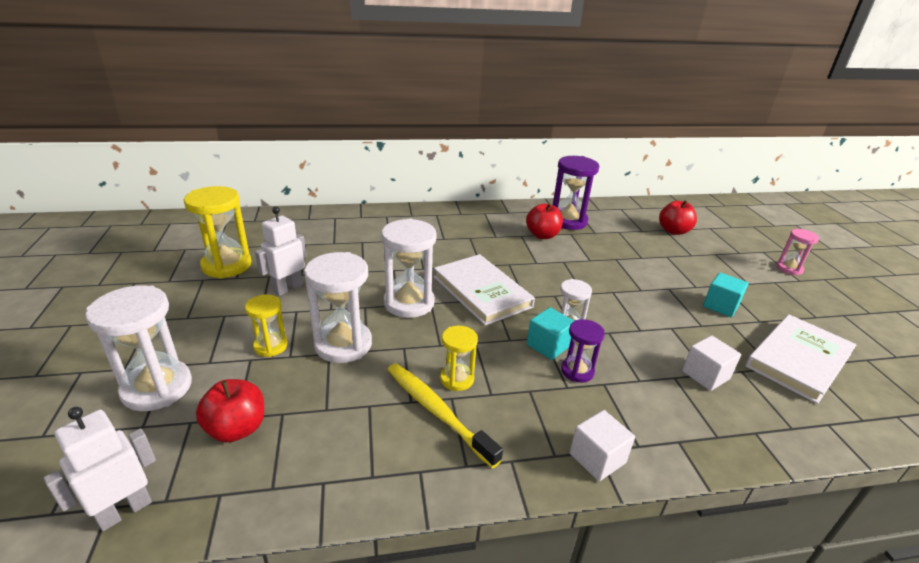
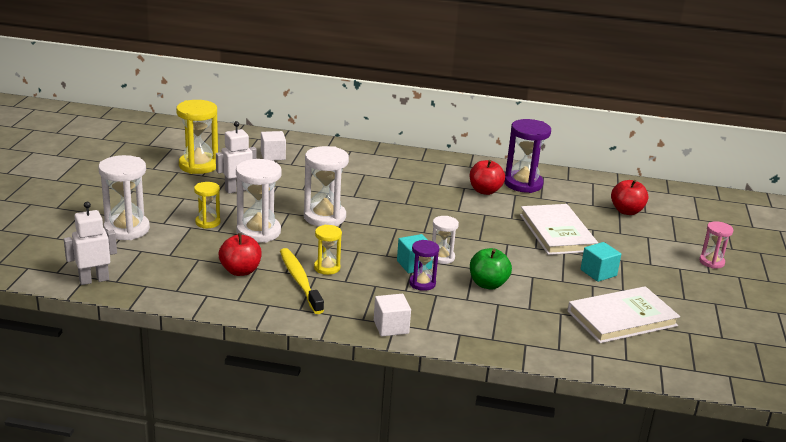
camera: 20 degrees right, 5 degrees down
red apple [196,379,264,443] -> red apple moved to [219,233,262,276]
white book [434,254,535,326] -> white book moved to [520,204,598,255]
white cube [682,335,741,391] -> white cube moved to [261,131,286,160]
none -> green apple [470,248,512,289]

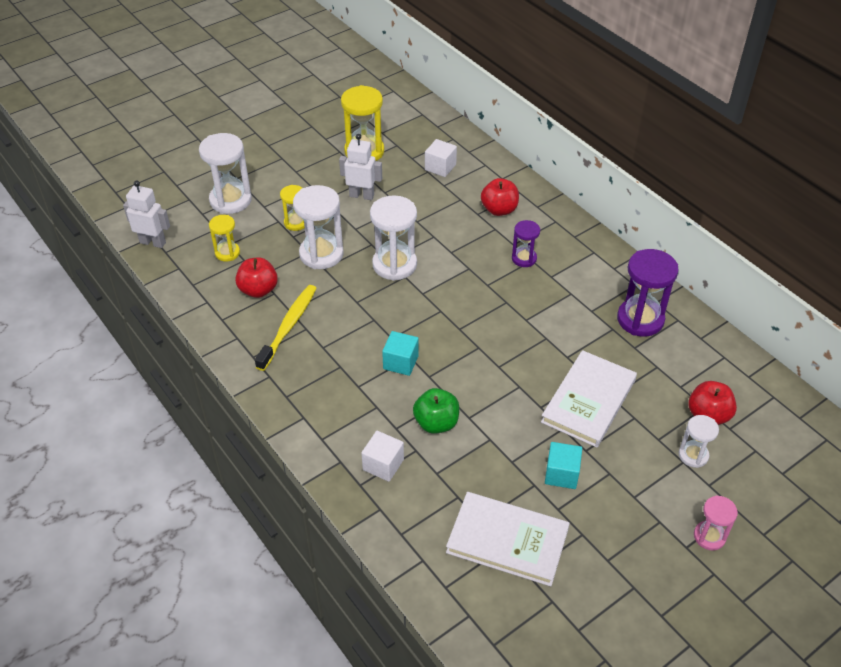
camera: 45 degrees right, 20 degrees up
yellow hourglass [314,225,342,275] -> yellow hourglass moved to [209,215,240,261]
white cube [374,294,411,336] -> white cube moved to [361,431,404,482]
purple hourglass [409,240,439,291] -> purple hourglass moved to [512,220,540,267]
white hourglass [432,216,459,264] -> white hourglass moved to [679,415,719,468]
red apple [470,160,505,195] -> red apple moved to [481,178,519,216]

